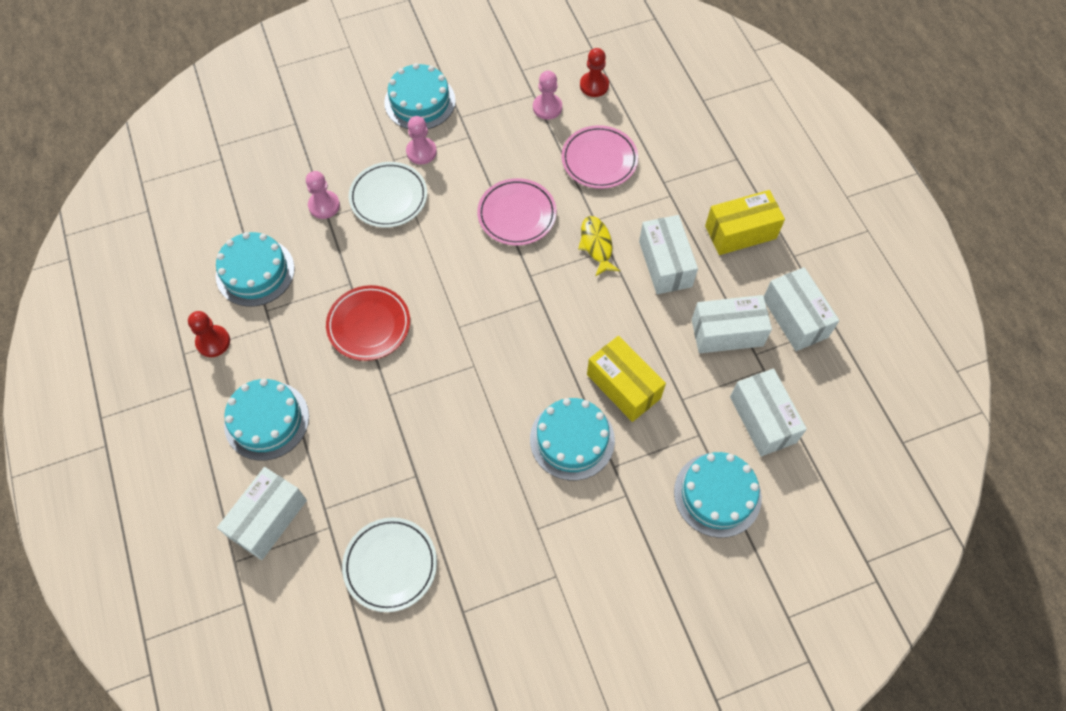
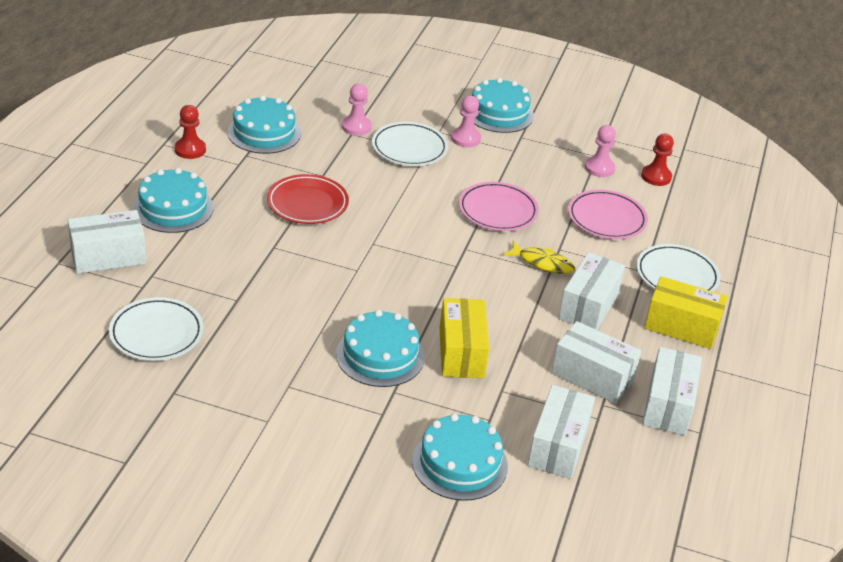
camera: 35 degrees right, 25 degrees down
yellow fish [578,216,620,277] -> yellow fish turned 90 degrees clockwise [503,240,575,274]
none -> white plate [636,244,720,291]

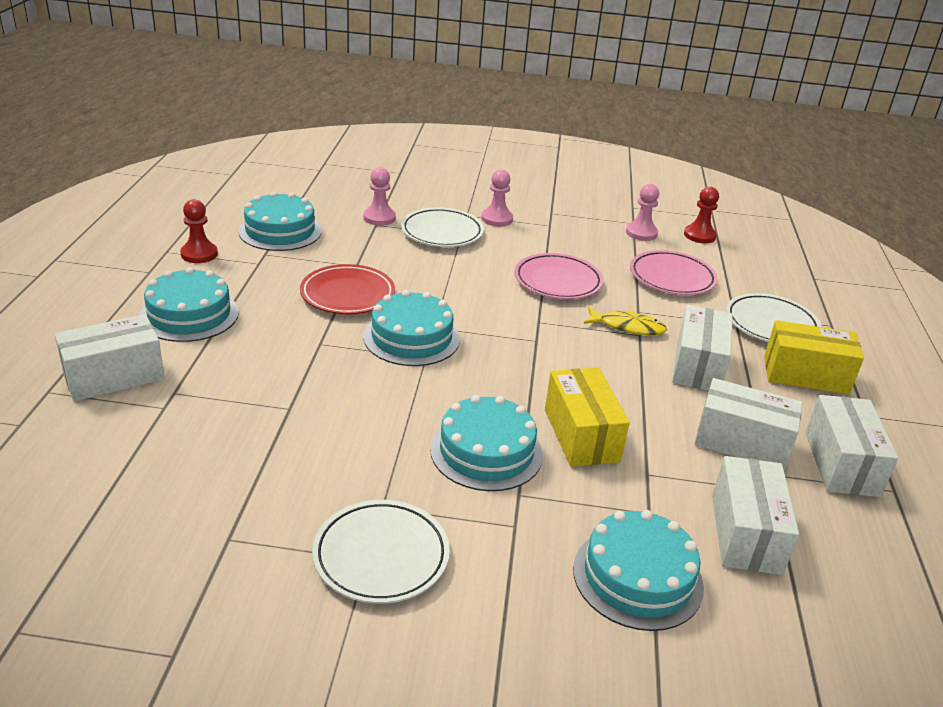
camera: 10 degrees left, 5 degrees down
white plate [109,297,204,361] -> white plate moved to [312,500,450,604]
turquoise cake [472,78,534,133] -> turquoise cake moved to [363,290,460,366]

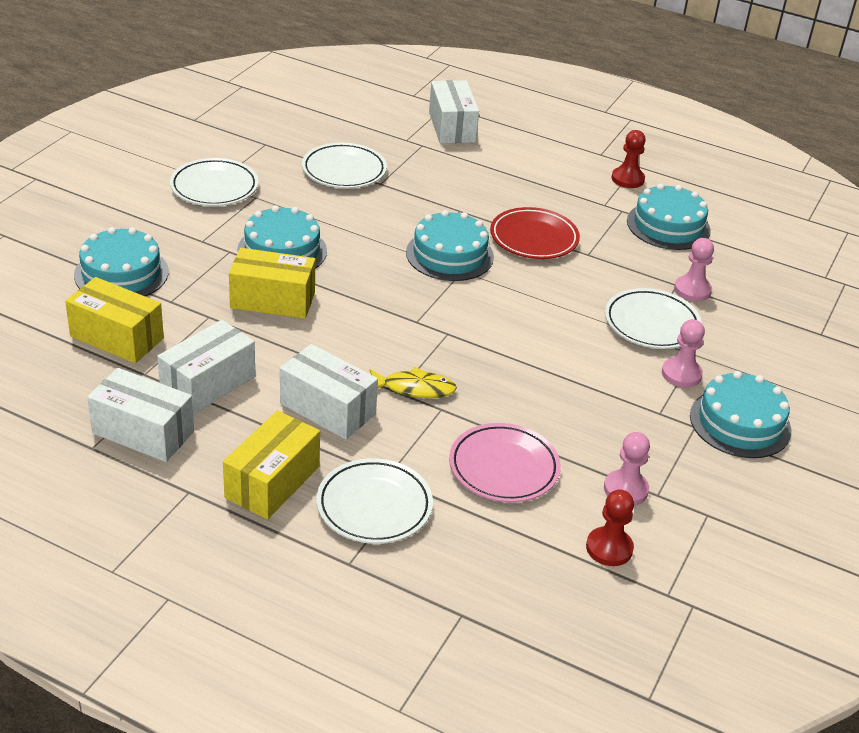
camera: 110 degrees right, 5 degrees up
turquoise cake [140,267,239,342] -> turquoise cake moved to [690,371,791,458]
pink plate [514,253,603,299] -> none
yellow fish [584,307,667,335] -> yellow fish turned 120 degrees counterclockwise [370,367,457,398]
white box [712,456,799,575] -> yellow box [65,277,164,363]
none -> white plate [302,143,387,188]

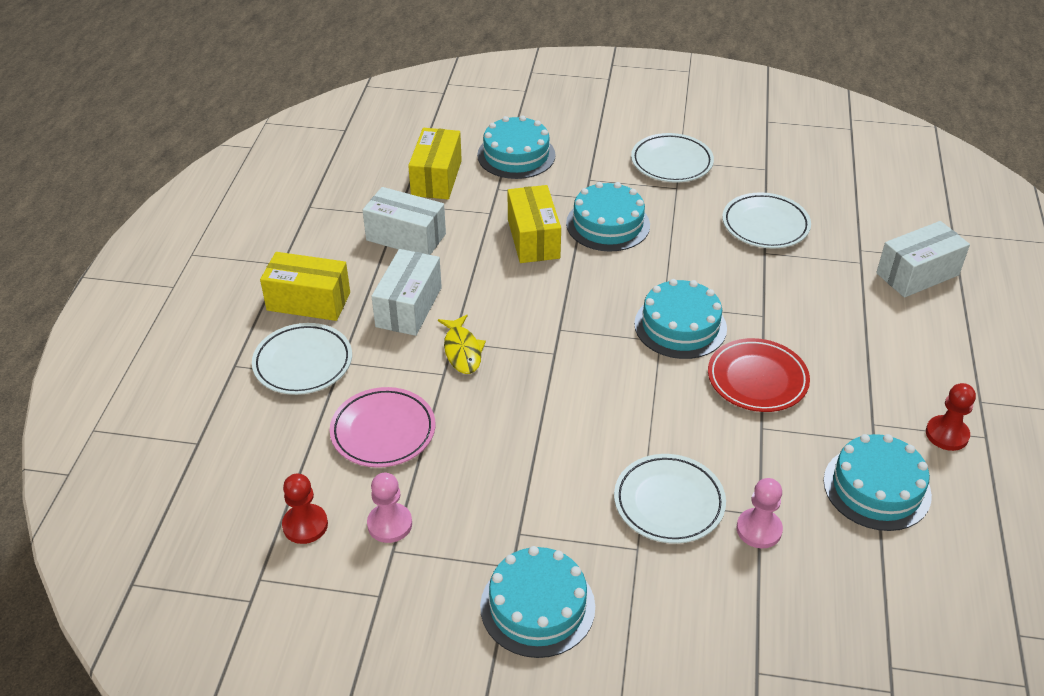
camera: 75 degrees right, 5 degrees up
white box [87,368,194,462] -> none
pink pawn [662,319,705,387] -> none

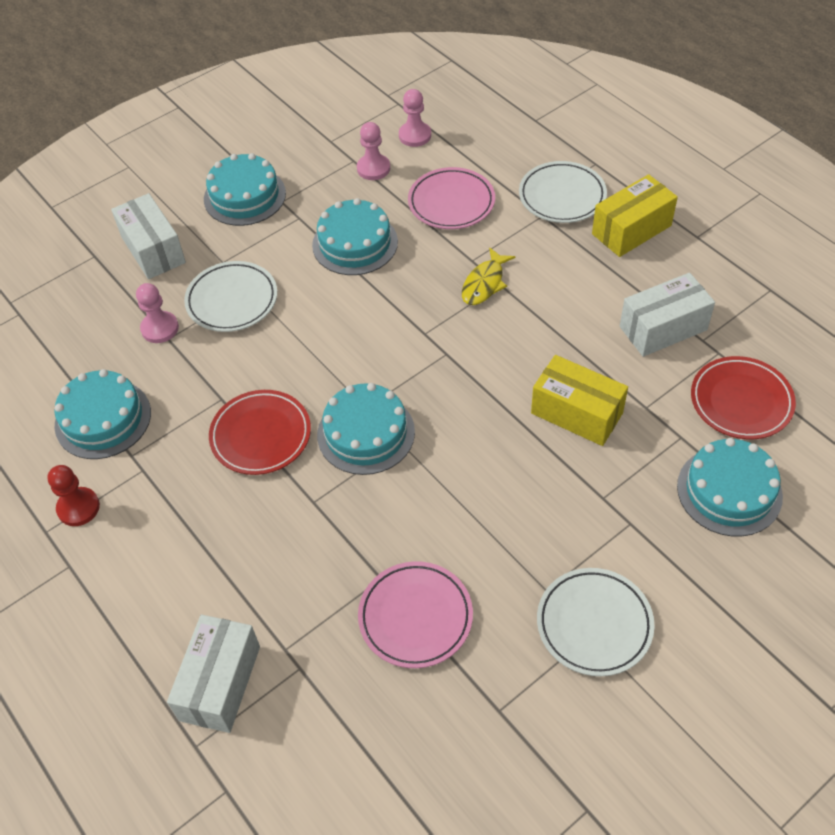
camera: 135 degrees right, 10 degrees up
red pawn [282,474,328,544] -> pink pawn [399,89,431,147]
white box [372,249,442,336] -> white box moved to [111,193,186,279]
yellow box [408,128,462,199] -> red plate [691,356,796,439]
yellow fish [438,315,486,374] -> yellow fish turned 90 degrees counterclockwise [462,247,515,305]
turquoise cake [566,182,650,252] -> turquoise cake moved to [312,198,398,275]
white plate [722,192,811,248] -> pink plate [358,561,473,668]

